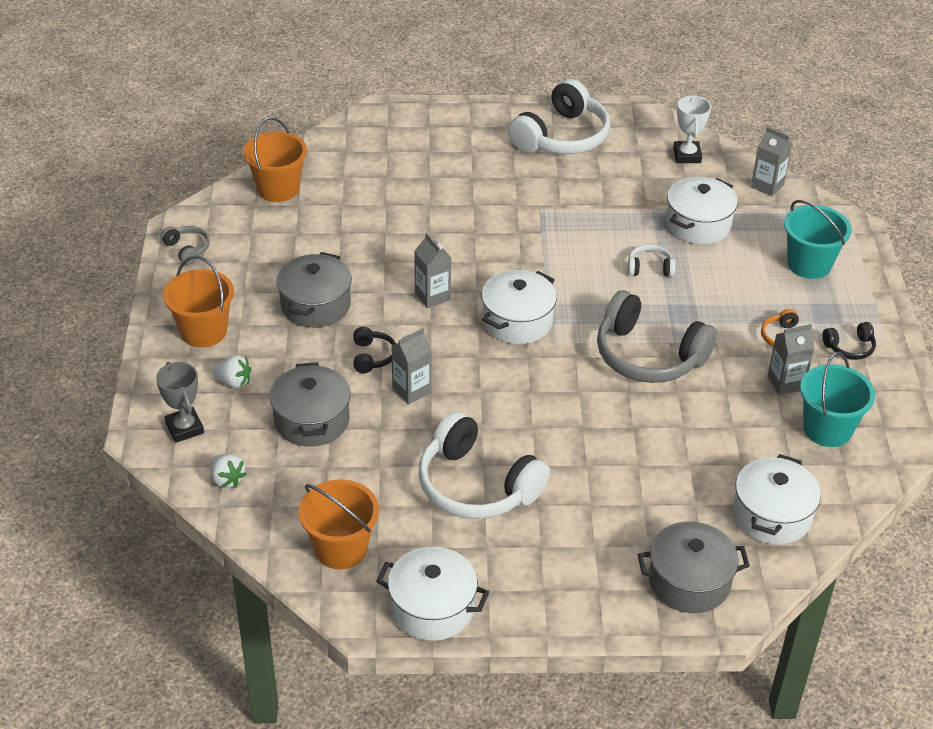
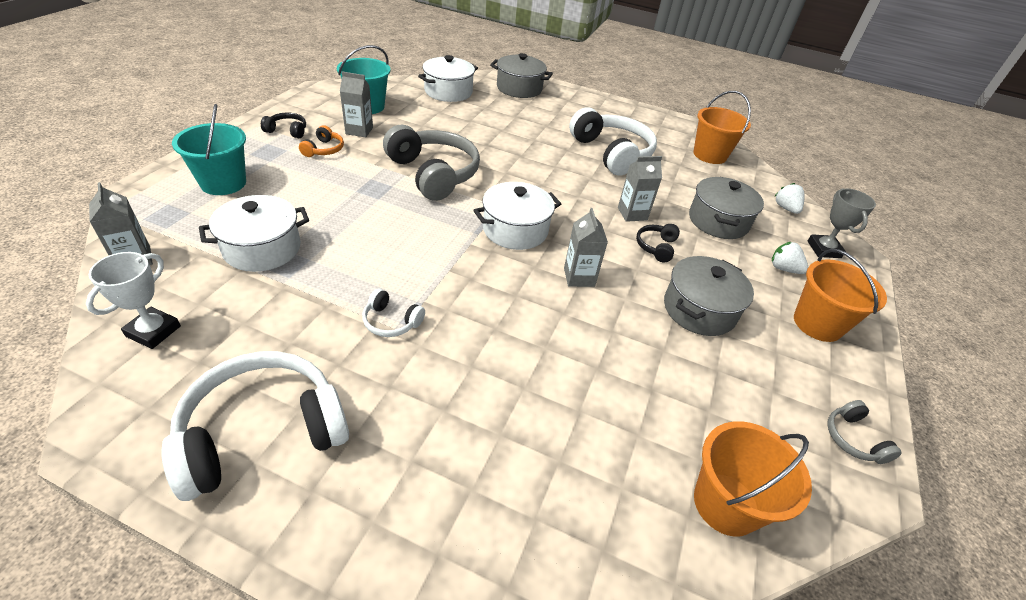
camera: 160 degrees left, 0 degrees up
white pot [376,547,489,641] -> none
white headphones [628,244,676,277] -> white headphones moved to [362,289,425,337]

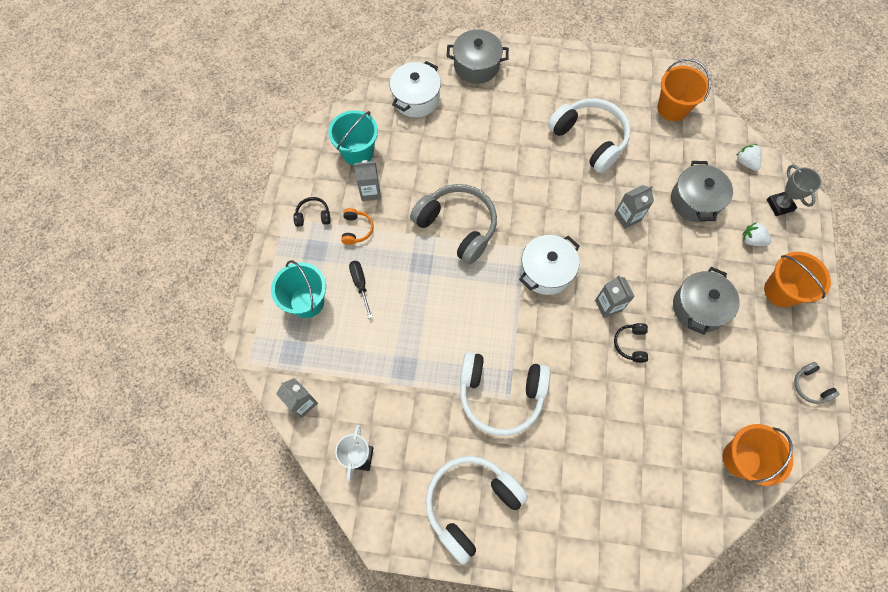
camera: 10 degrees left, 25 degrees up
white pot [199,195,309,272] -> none
white headphones [362,289,425,337] -> white headphones [460,352,550,436], size x2.22
black headphones [636,224,680,262] -> black headphones moved to [614,323,648,363]
none -> black screwdriver [349,261,372,318]

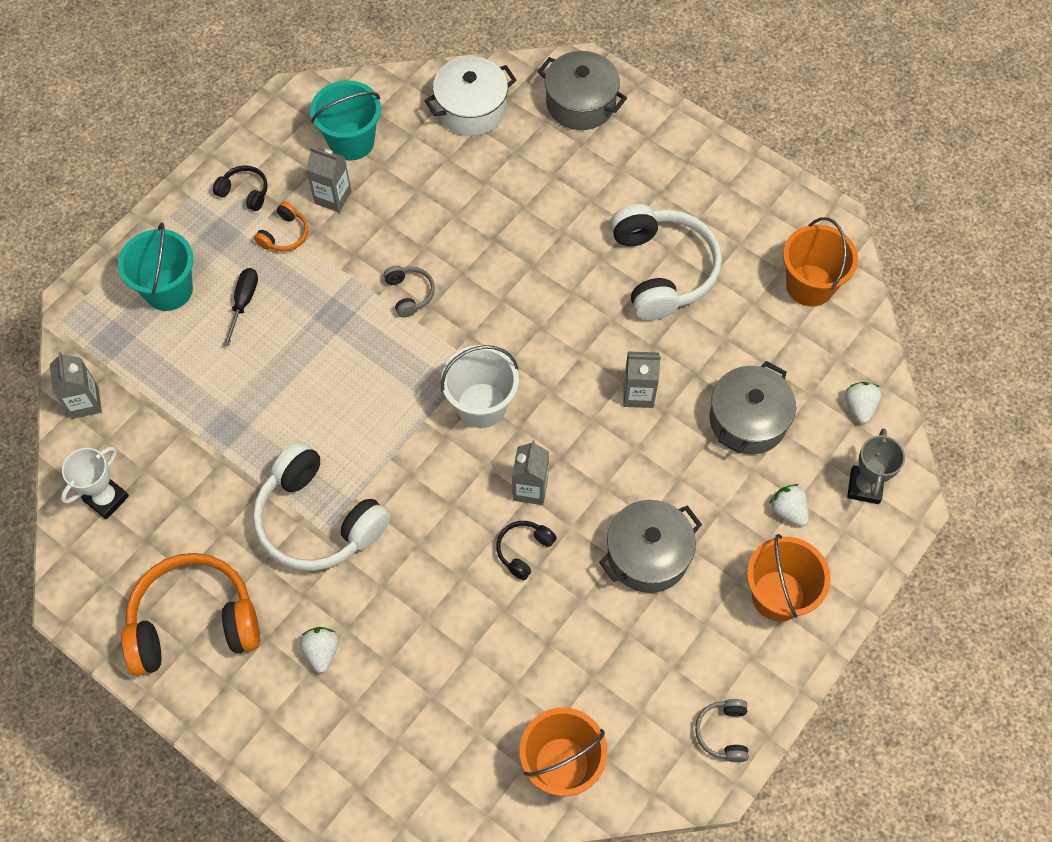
camera: 30 degrees right, 5 degrees down
grey headphones [410,184,497,265] -> grey headphones [384,266,435,318], size x0.45
white headphones [426,456,528,564] -> orange headphones [121,553,260,676]
white pot [519,235,580,295] -> white bucket [441,345,519,428]
none -> white strawberry [300,627,339,673]

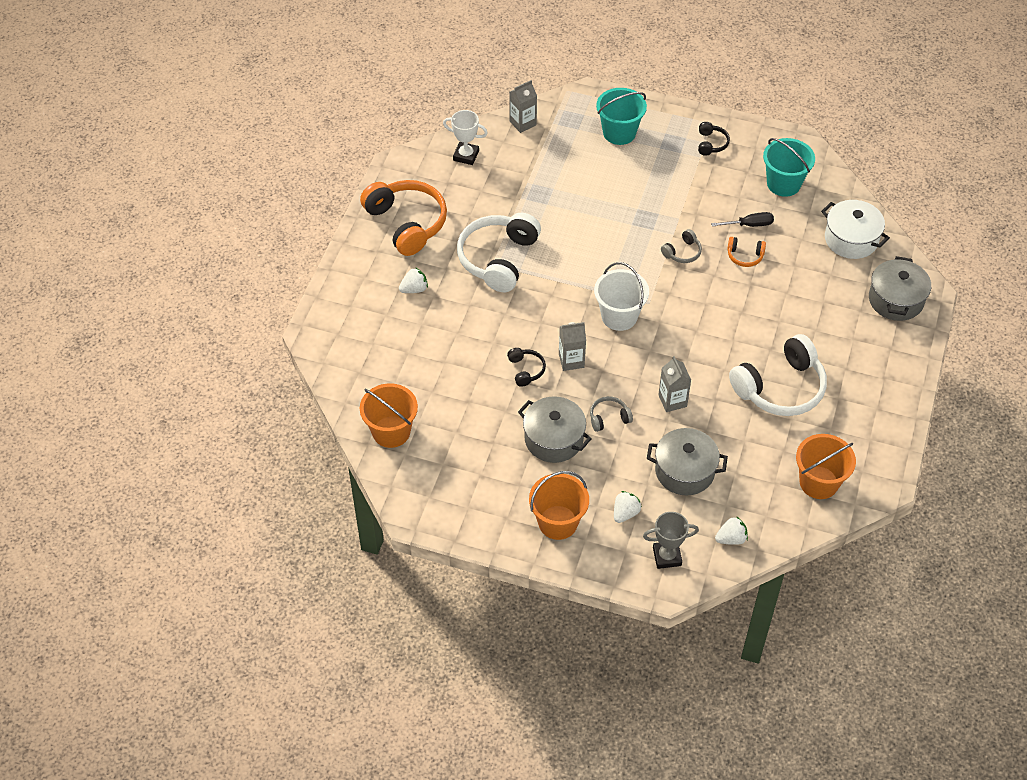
camera: 70 degrees right, 10 degrees down
black screwdriver [223,268,258,347] -> black screwdriver moved to [711,212,774,227]
orange headphones [254,202,308,252] -> orange headphones moved to [727,237,766,267]
grey carton [306,147,351,212] -> none
black headphones [496,521,557,580] -> black headphones turned 60 degrees clockwise [507,348,546,387]
grey headphones [695,699,749,762] -> grey headphones moved to [590,396,633,432]

